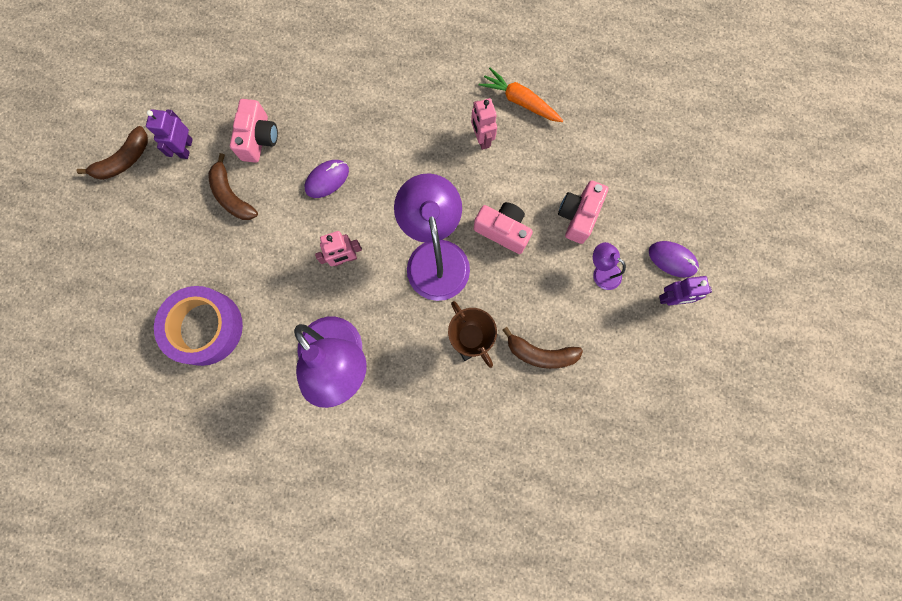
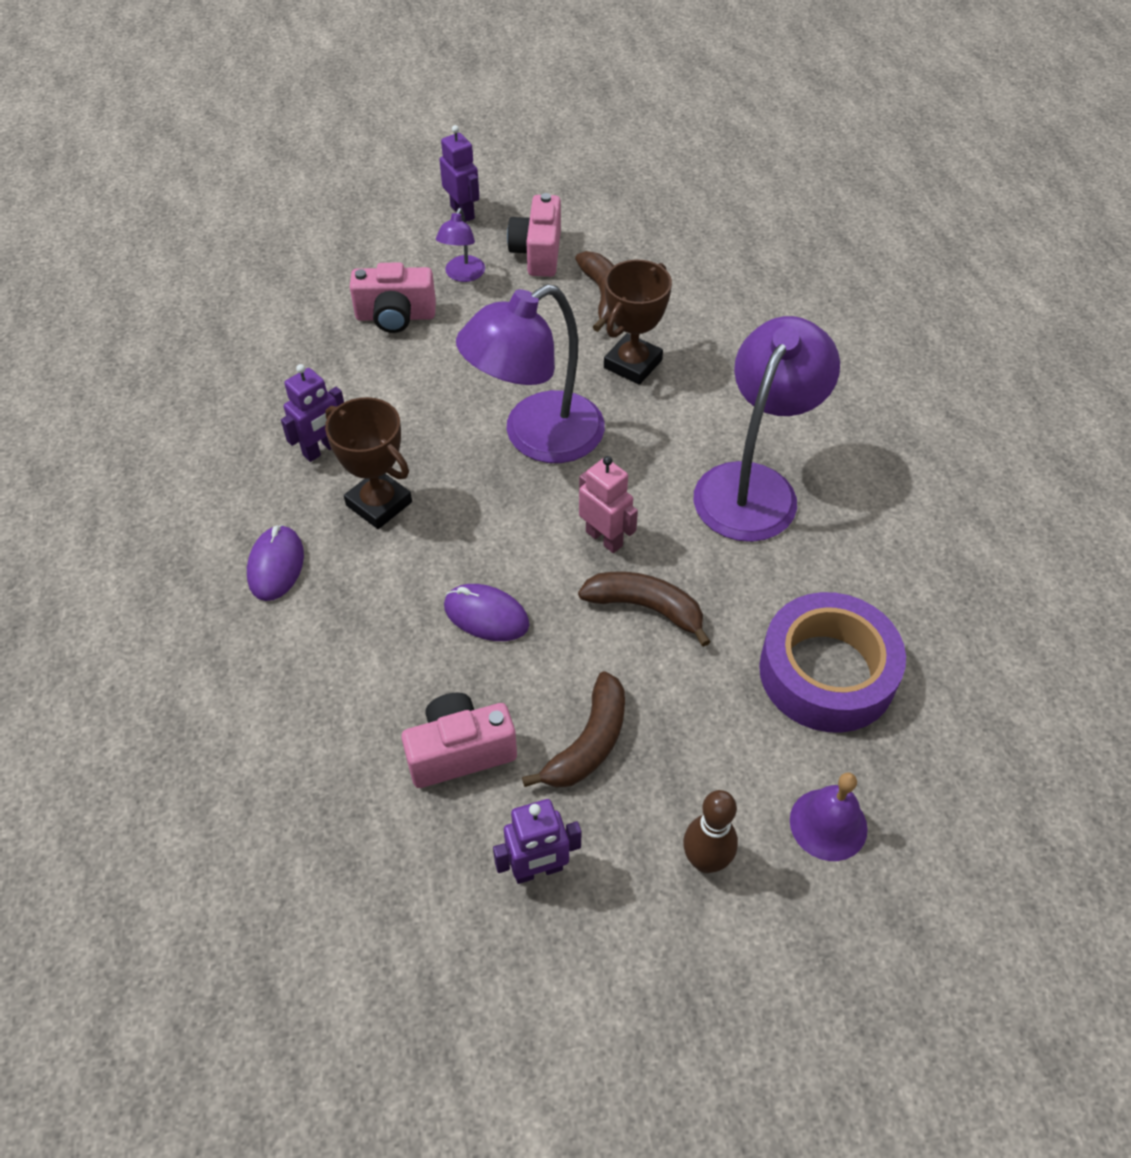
camera: 115 degrees left, 25 degrees down
brown banana [77,126,148,180] -> brown banana moved to [578,572,711,647]
pink robot [471,98,497,150] -> purple robot [281,364,344,462]
pink camera [474,202,533,254] -> pink camera moved to [507,193,561,277]
orange carrot [479,68,563,122] -> none
purple mouse [649,241,699,278] -> purple mouse moved to [247,525,304,601]
none -> brown trophy [325,397,412,529]
none -> brown bowling pin [683,790,738,873]
none -> purple bell [790,772,868,861]

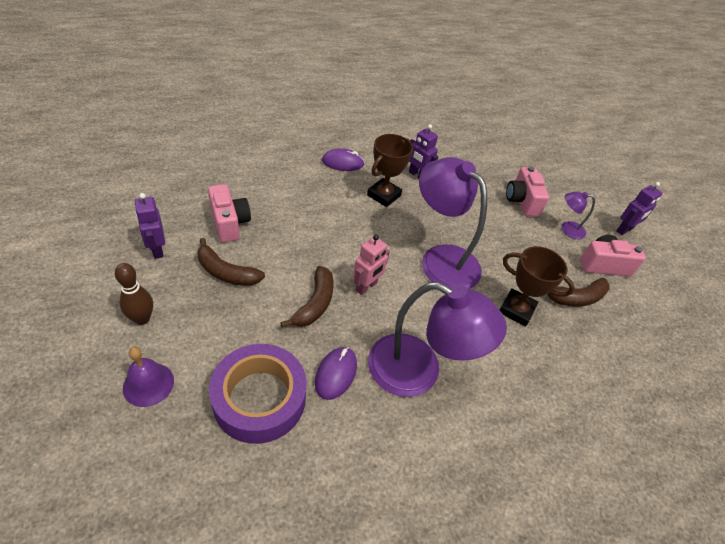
camera: 80 degrees right, 5 degrees down
purple mouse [444,584,529,641] -> purple mouse moved to [315,347,357,400]

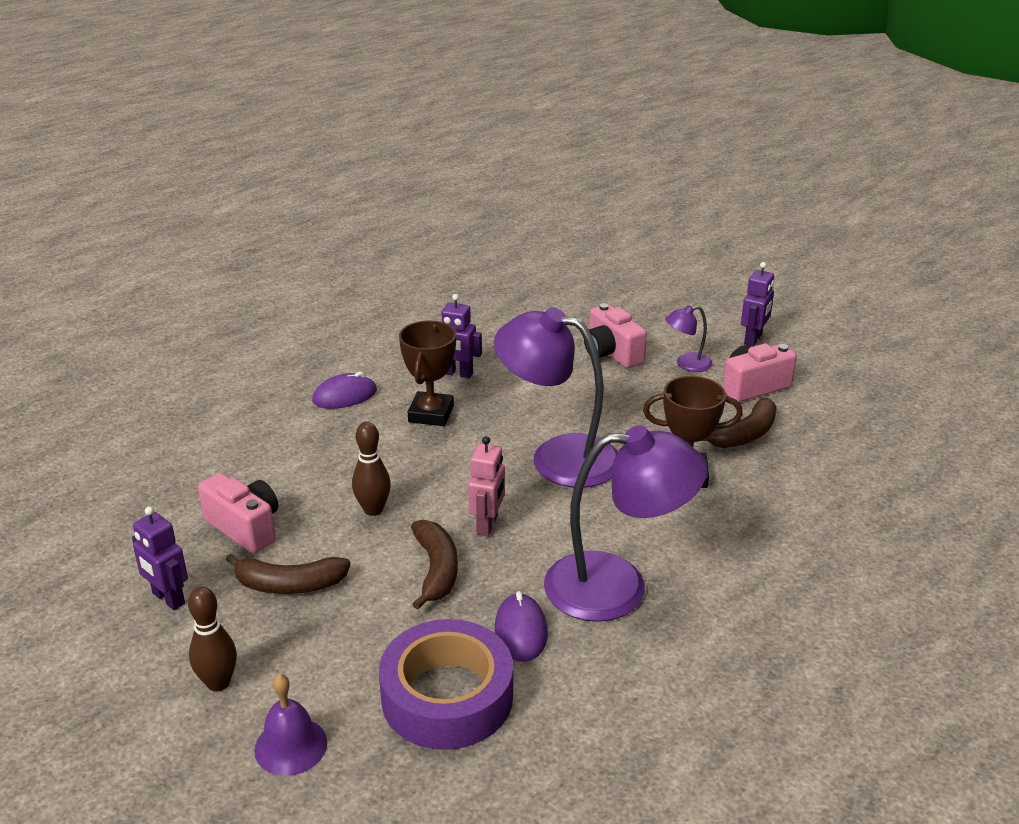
camera: 20 degrees left, 15 degrees down
none -> brown bowling pin [352,422,391,516]

